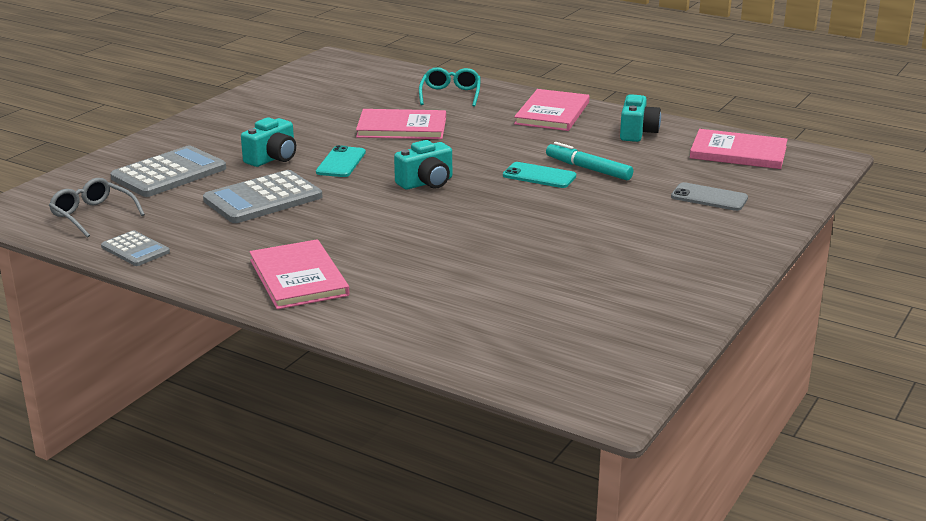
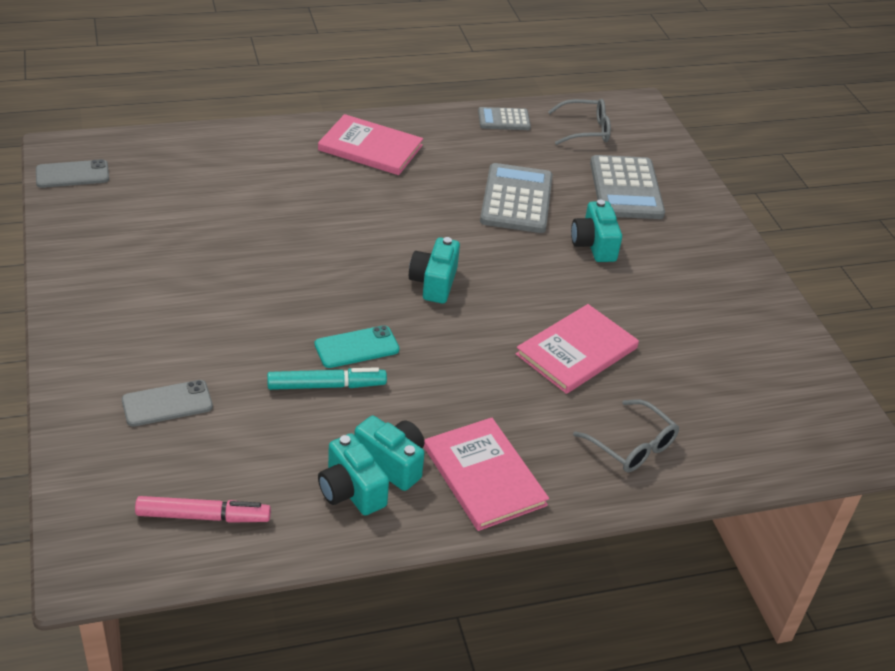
camera: 130 degrees right, 15 degrees up
turquoise phone [316,145,366,177] -> none
turquoise glasses [419,67,480,107] -> grey glasses [573,399,679,472]
pink book [690,129,788,169] -> pink marker [135,496,271,523]
none -> grey phone [36,159,109,188]
none -> turquoise camera [354,416,424,491]

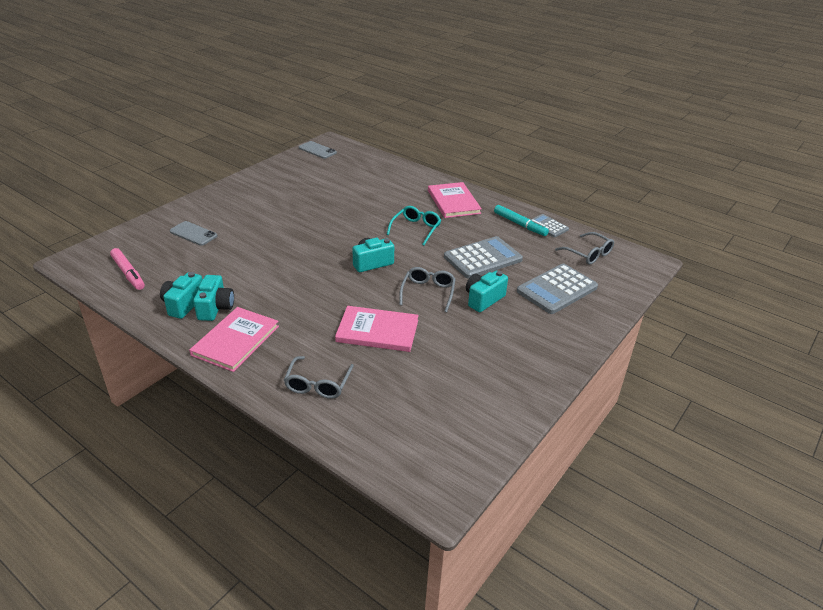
camera: 55 degrees right, 5 degrees down
turquoise marker [267,367,387,390] -> turquoise marker moved to [494,205,549,236]
turquoise phone [314,325,400,368] -> none
none -> turquoise glasses [387,206,441,246]
none -> grey glasses [399,267,456,312]

